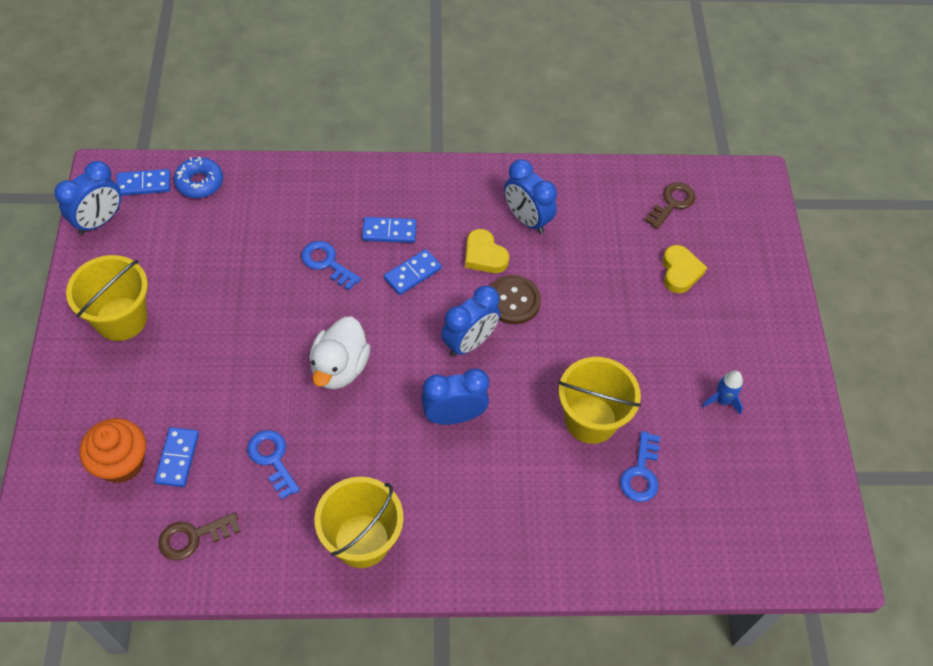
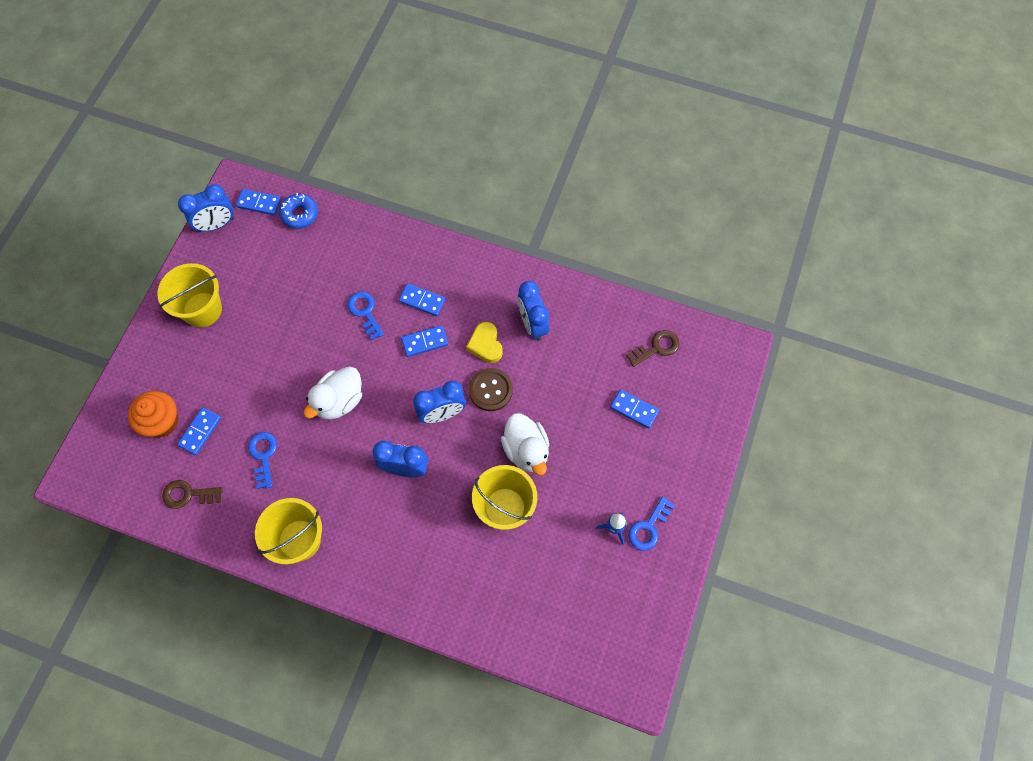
camera: 25 degrees right, 10 degrees up
blue key [620,431,660,502] -> blue key moved to [628,496,675,551]
yellow heart [662,245,707,293] -> blue domino [610,389,659,428]
none -> white duck [501,413,549,475]

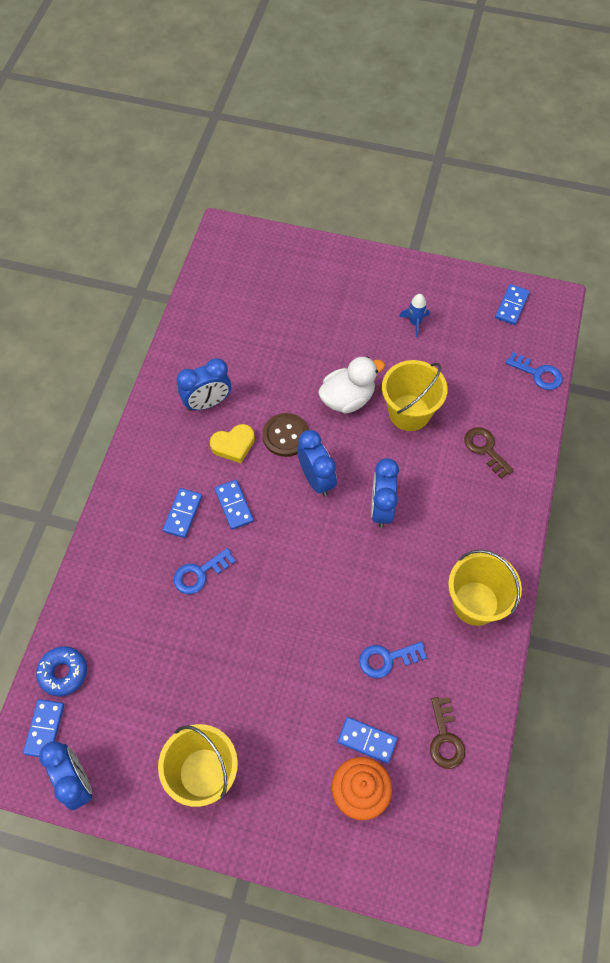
camera: 95 degrees left, 5 degrees down
white duck [303,366,362,420] -> none
blue domino [610,389,659,428] -> blue domino moved to [495,284,530,325]
brown key [626,330,680,367] -> brown key moved to [464,427,514,478]
blue key [628,496,675,551] -> blue key moved to [506,352,563,390]

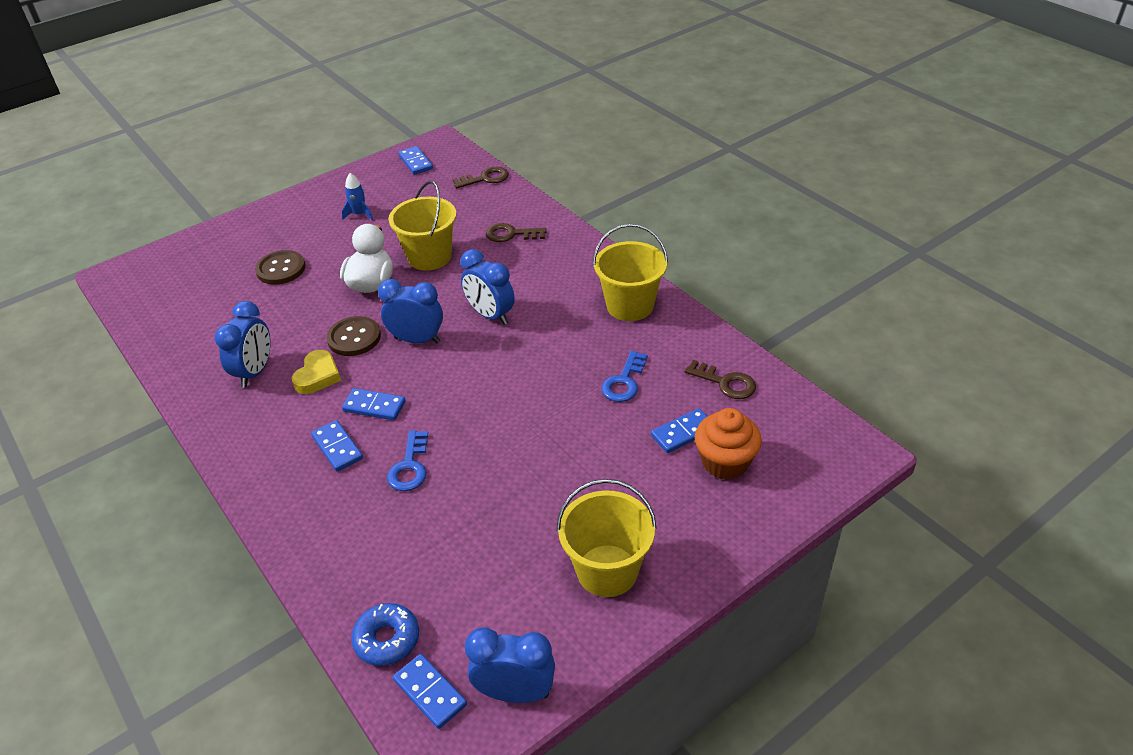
camera: 50 degrees left, 20 degrees down
blue key [506,352,563,390] -> brown key [453,167,509,188]
none -> brown button [255,250,306,285]

